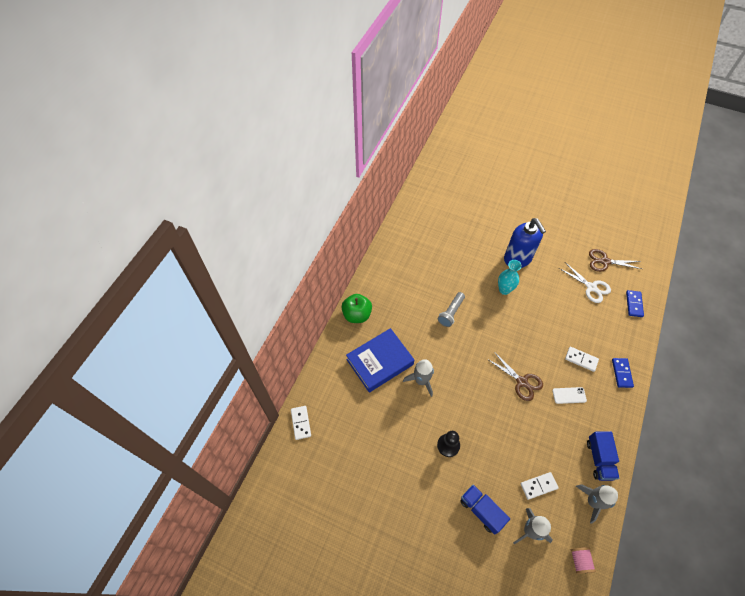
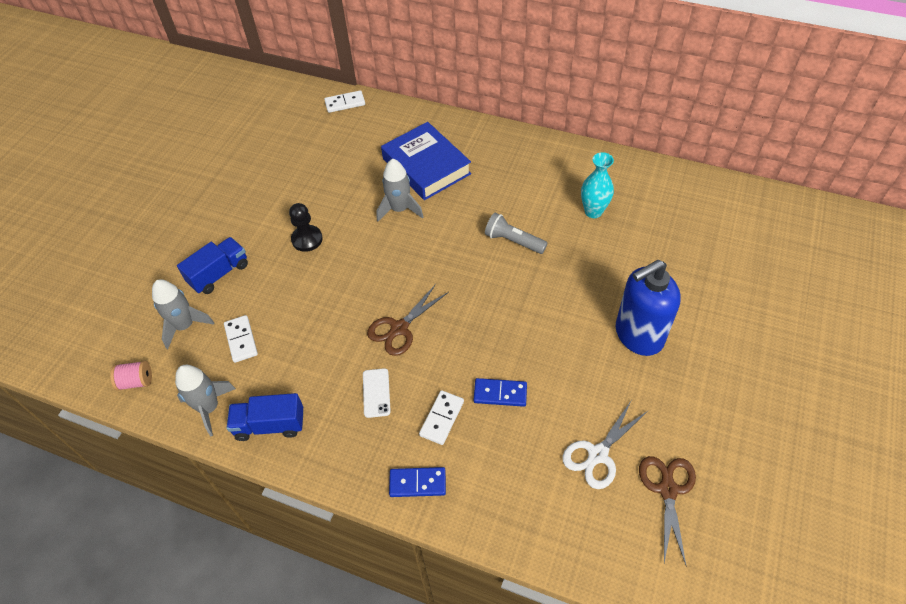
camera: 90 degrees right, 5 degrees down
green apple [342,294,372,323] -> none
turquoise vase [498,260,522,295] -> turquoise vase moved to [581,152,614,218]
blue domino [626,290,644,317] -> blue domino moved to [473,378,527,407]

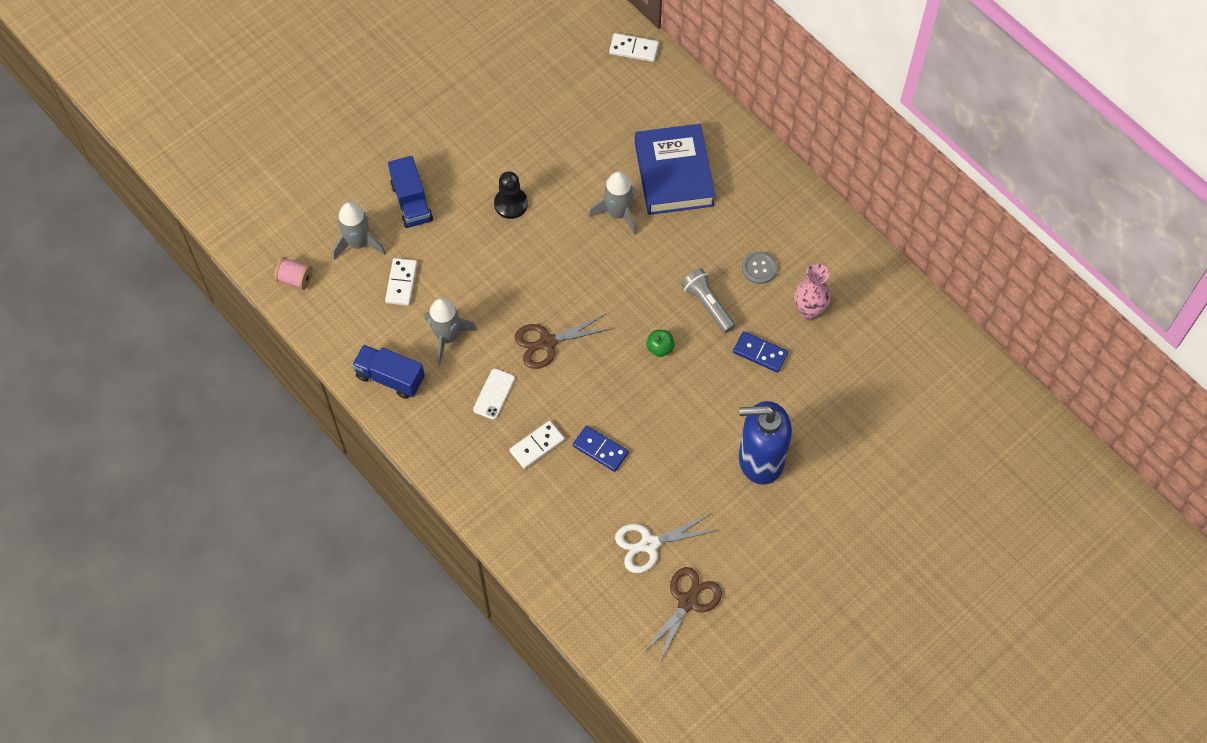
camera: 25 degrees right, 10 degrees up
grey rocket [175,365,236,436] -> grey rocket moved to [425,298,477,365]
blue truck [177,237,248,294] -> blue truck turned 90 degrees clockwise [388,156,433,228]
blue domino [389,467,446,497] -> blue domino moved to [733,331,788,373]
turquoise vase [581,152,614,218] -> pink vase [795,264,831,321]
none -> green apple [646,330,674,357]
none -> grey button [742,251,777,284]

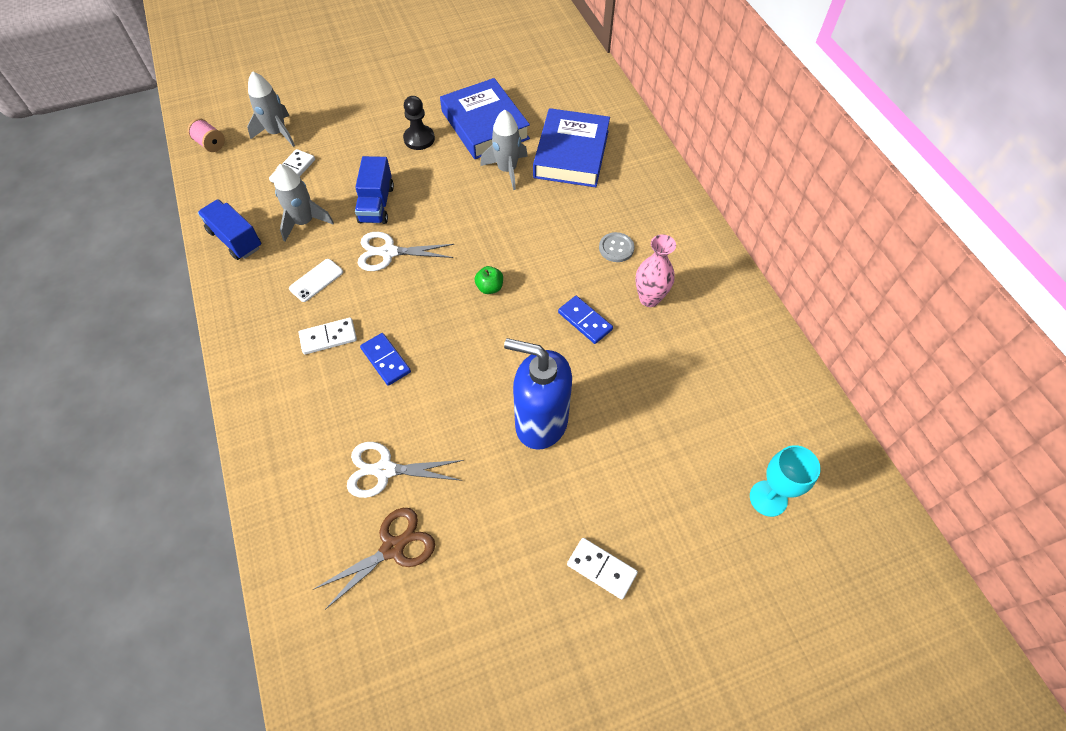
camera: 20 degrees right, 5 degrees down
blue truck [388,156,433,228] -> blue truck moved to [355,156,394,224]
brown scissors [515,314,611,369] -> white scissors [358,232,454,271]
white domino [609,33,659,62] -> white domino moved to [567,538,638,599]
grey flashlight [681,268,736,333] -> none
none -> blue book [440,78,530,159]
none -> turquoise goblet [750,445,821,517]

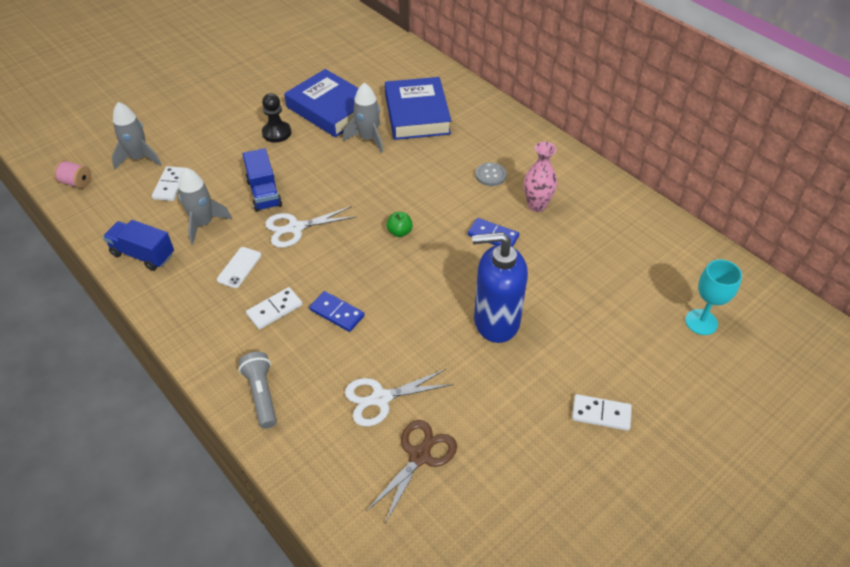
camera: 20 degrees left, 10 degrees down
none -> grey flashlight [238,352,277,429]

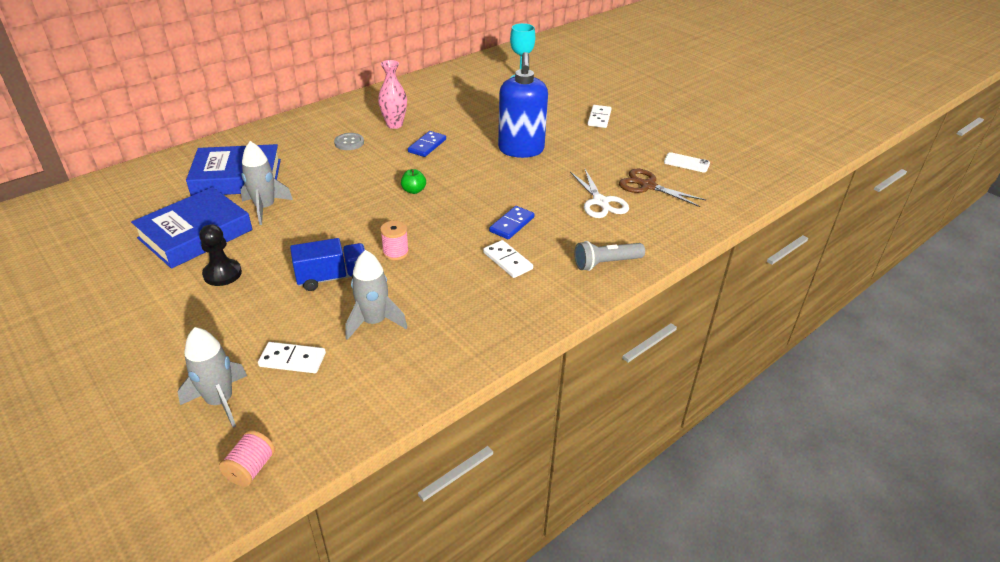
camera: 90 degrees left, 10 degrees down
blue truck [103,220,174,271] -> none
white phone [217,247,261,288] -> white phone moved to [664,152,710,173]
white scissors [265,206,356,248] -> pink spool [380,221,409,260]

